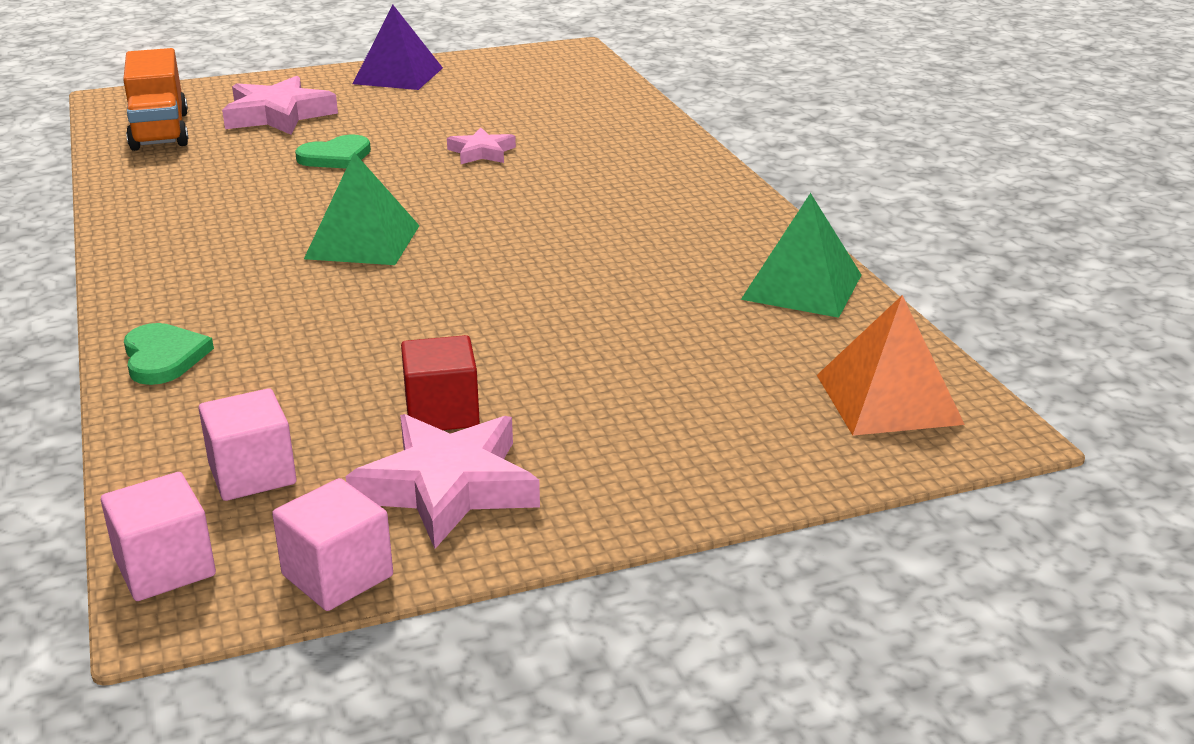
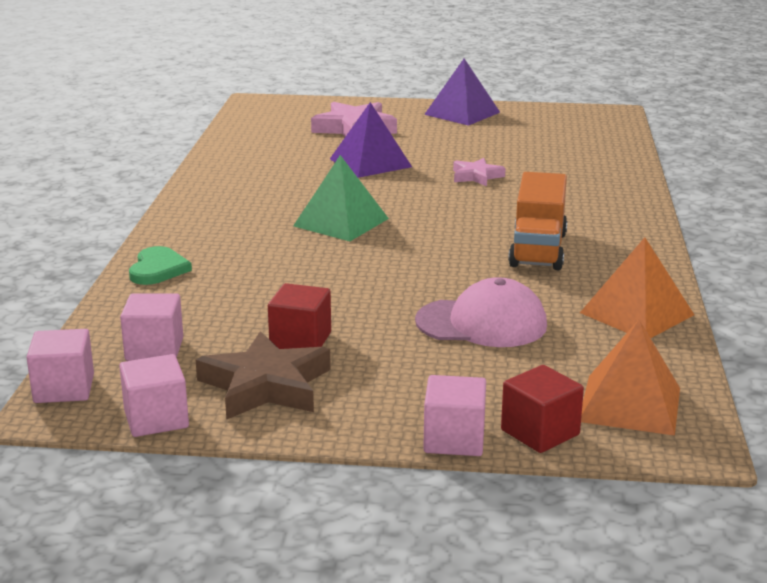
camera: 25 degrees right, 5 degrees down
orange truck [123,48,189,151] -> orange truck moved to [508,172,567,270]
green heart [295,135,371,169] -> purple pyramid [330,102,412,178]
pink star [346,414,540,549] -> brown star [196,331,331,420]
green pyramid [741,193,861,318] -> orange pyramid [580,237,694,338]
none -> pink cap [415,277,547,347]
none -> pink cube [423,375,486,456]
none -> red cube [501,365,584,453]

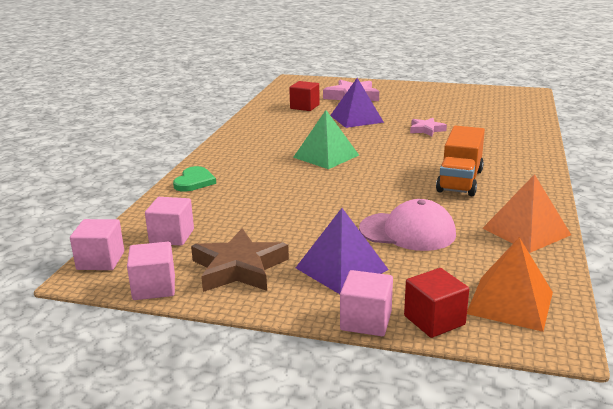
camera: 10 degrees right, 0 degrees up
red cube [268,283,331,349] -> red cube moved to [289,81,320,111]
purple pyramid [424,59,500,126] -> purple pyramid moved to [296,208,389,294]

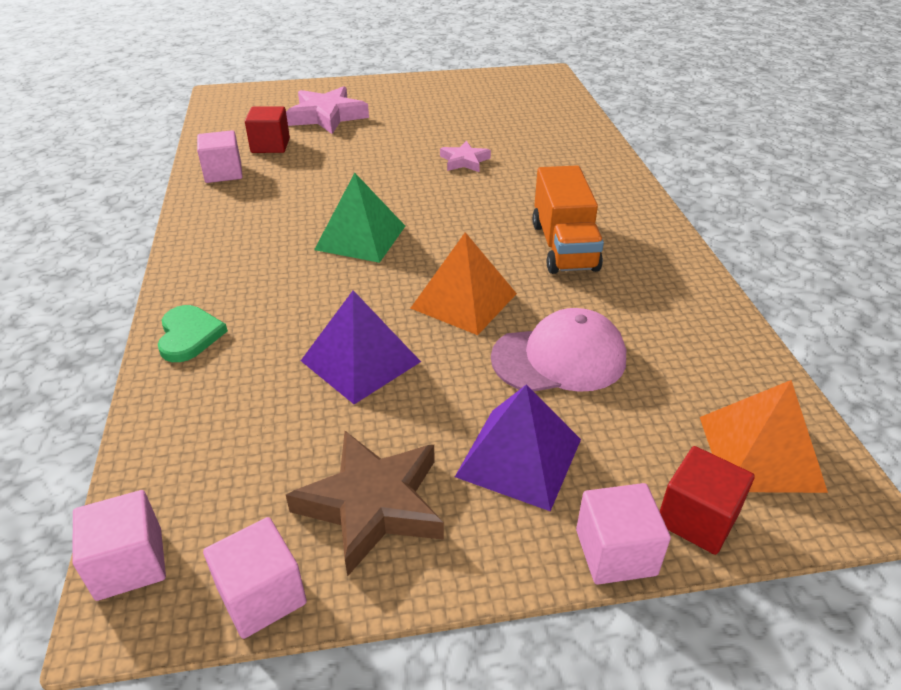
camera: 25 degrees left, 15 degrees up
pink cube [145,197,194,246] -> pink cube moved to [197,130,243,183]
purple pyramid [330,78,384,128] -> purple pyramid moved to [301,290,421,404]
orange pyramid [483,174,571,253] -> orange pyramid moved to [410,232,517,335]

